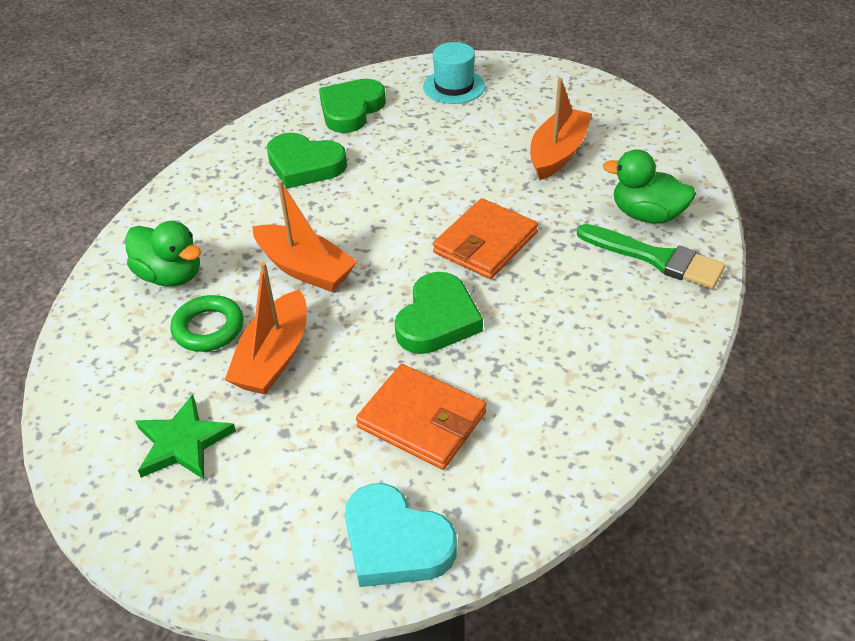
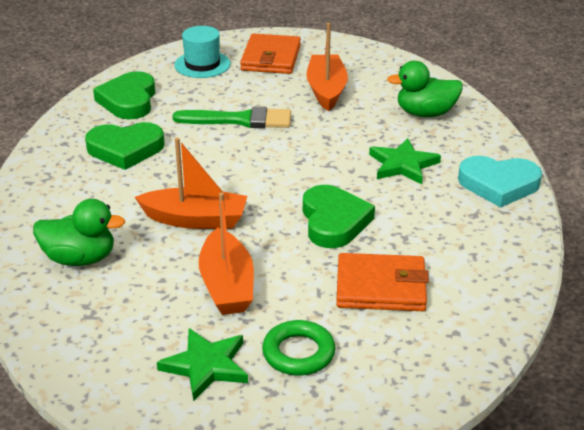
camera: 30 degrees left, 10 degrees down
green ring [170,295,243,352] -> green ring moved to [262,320,335,376]
turquoise heart [345,483,457,587] -> turquoise heart moved to [458,156,542,207]
orange wallet [433,198,538,279] -> orange wallet moved to [240,33,301,74]
green brush [577,224,725,289] -> green brush moved to [172,107,291,128]
none -> green star [369,138,441,184]

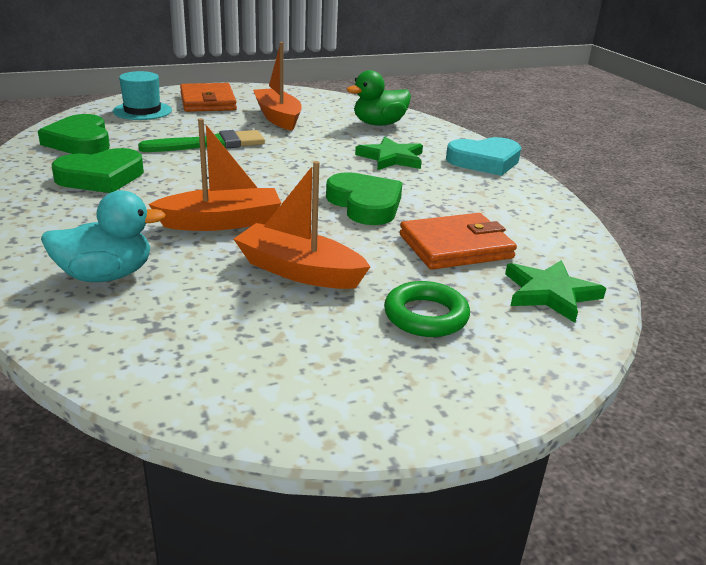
camera: 25 degrees left, 5 degrees down
green duck [33,199,125,266] -> turquoise duck [41,190,166,282]
green star [157,328,248,401] -> green star moved to [505,260,606,323]
orange boat [199,192,254,315] -> orange boat turned 150 degrees clockwise [234,161,371,289]

